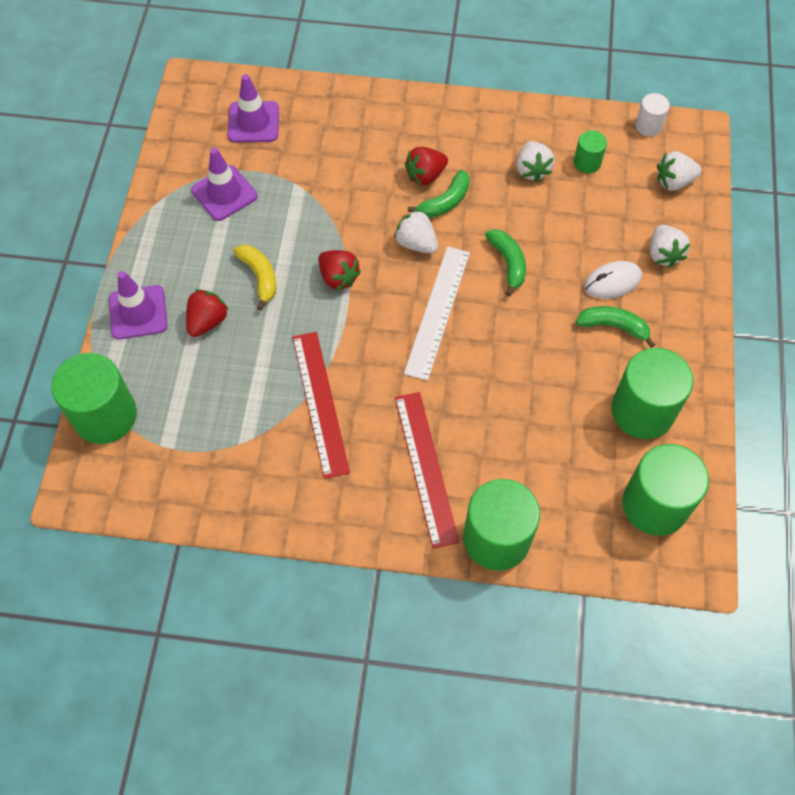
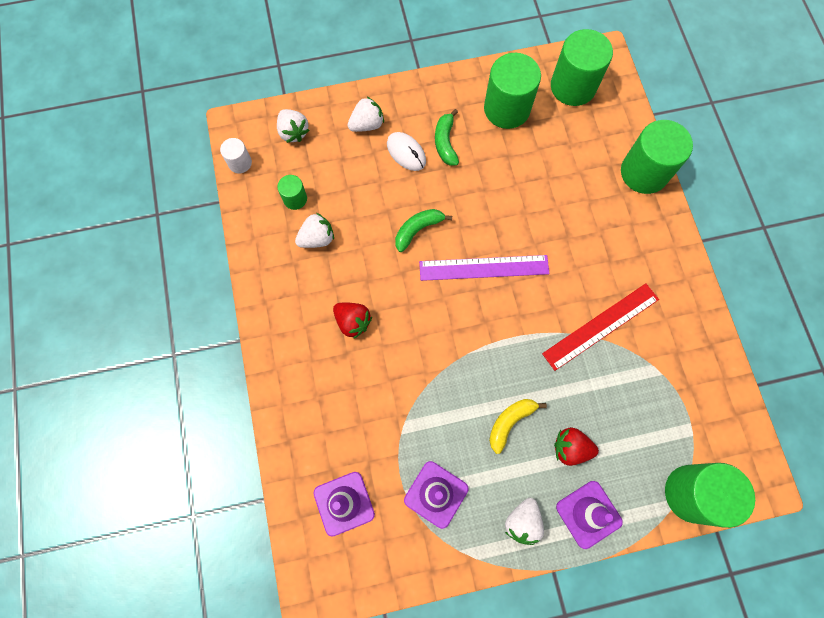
camera: 110 degrees left, 10 degrees up
red strawberry [318,250,361,291] -> none
white strawberry [394,210,438,254] -> white strawberry moved to [505,498,544,545]
red ruler [395,392,459,549] -> none
white ruler [404,247,470,381] -> purple ruler [419,255,550,281]
green banana [408,170,470,218] -> none

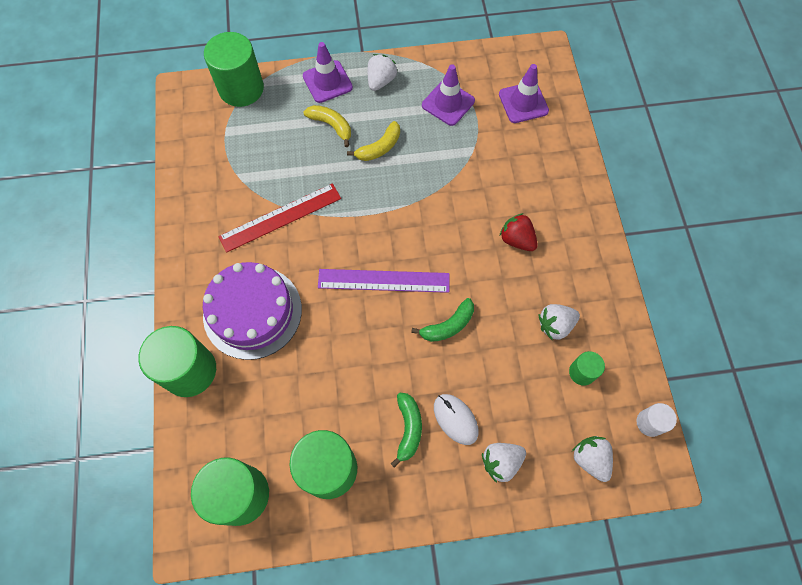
camera: 175 degrees left, 5 degrees down
red strawberry [554,427,599,466] -> yellow banana [303,105,351,147]
none -> purple cake [203,262,302,360]

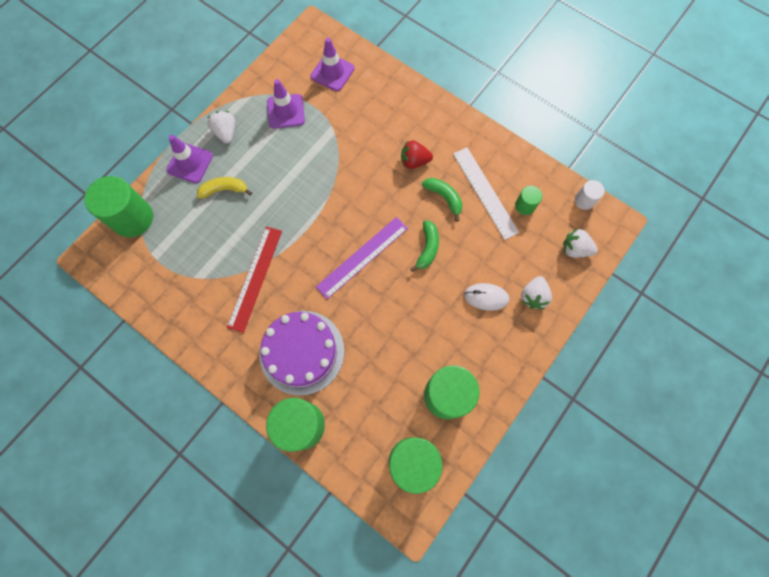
camera: 45 degrees left, 5 degrees up
yellow banana [347,121,400,161] -> none
green banana [391,393,422,468] -> green banana moved to [422,178,463,221]
white strawberry [539,304,580,340] -> white ruler [453,147,519,240]

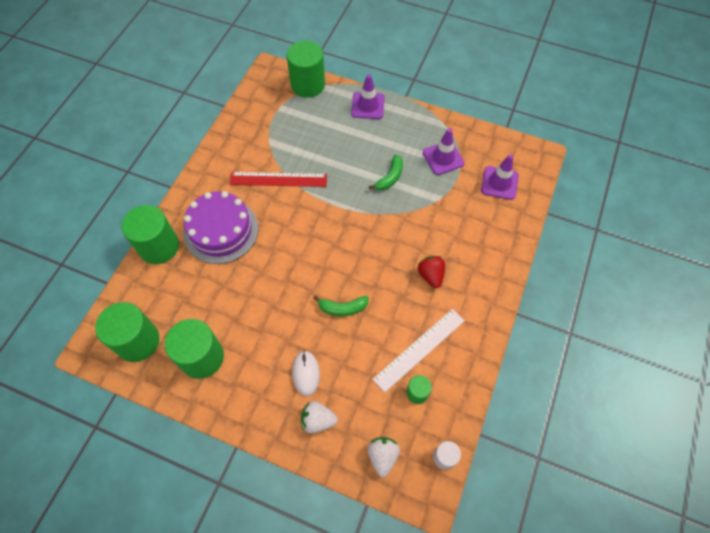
camera: 75 degrees right, 10 degrees down
yellow banana [197,177,252,199] -> none
white strawberry [207,111,235,144] -> none
purple ruler [316,217,408,299] -> none
green banana [422,178,463,221] -> green banana moved to [369,155,403,190]

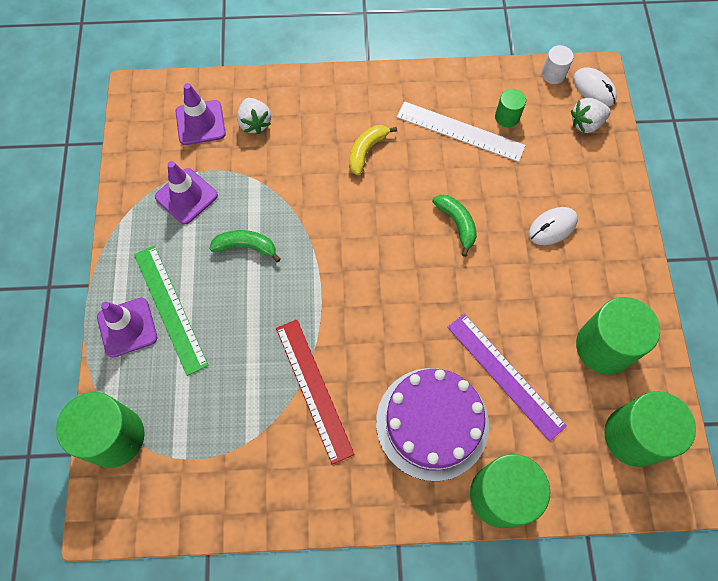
camera: 115 degrees left, 5 degrees up
white strawberry [301,401,338,434] -> white strawberry moved to [237,98,271,134]
red strawberry [418,256,445,288] -> yellow banana [349,125,397,175]
none -> green ruler [134,245,209,376]
none -> purple ruler [447,313,567,441]
none -> white mouse [573,67,617,107]

